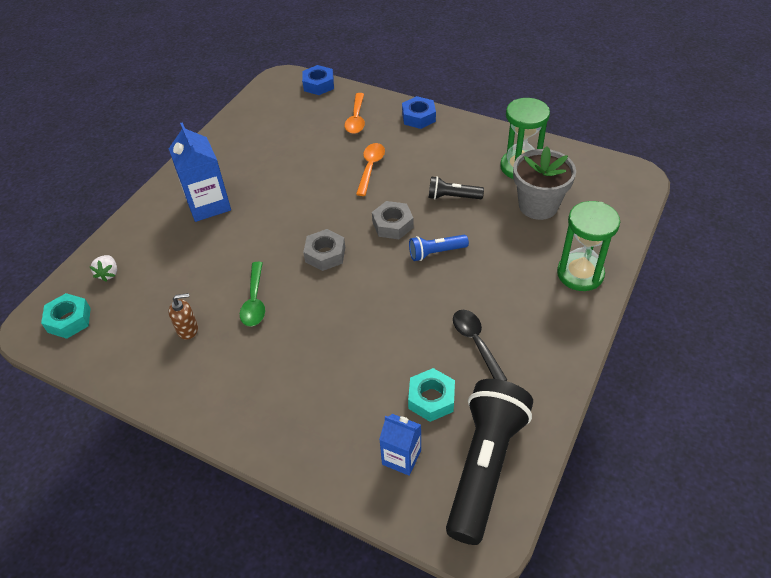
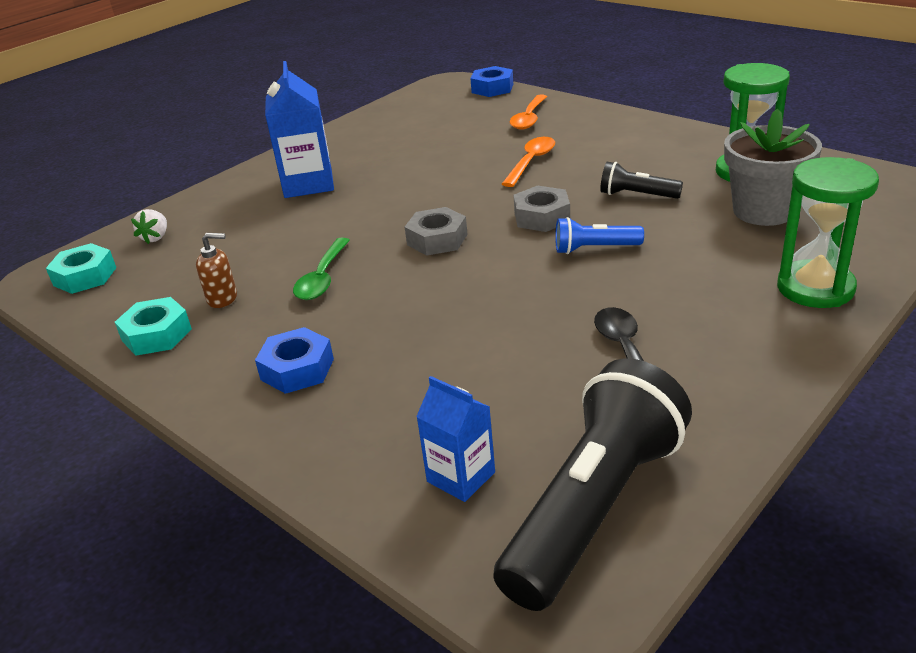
camera: 15 degrees right, 15 degrees down
blue nut [402,96,436,129] -> blue nut moved to [255,327,334,394]
turquoise nut [408,368,455,422] -> turquoise nut moved to [115,297,192,356]

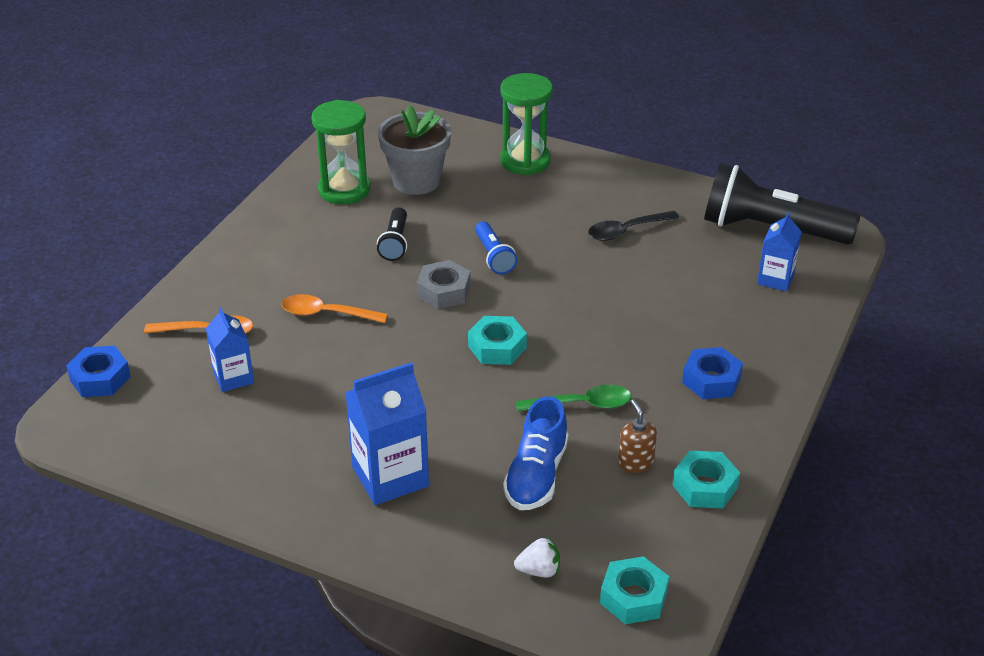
camera: 110 degrees left, 5 degrees up
grey nut [405,207,468,256] -> turquoise nut [468,316,527,365]
none -> blue carton [206,307,254,392]
none -> blue shoe [503,396,568,510]

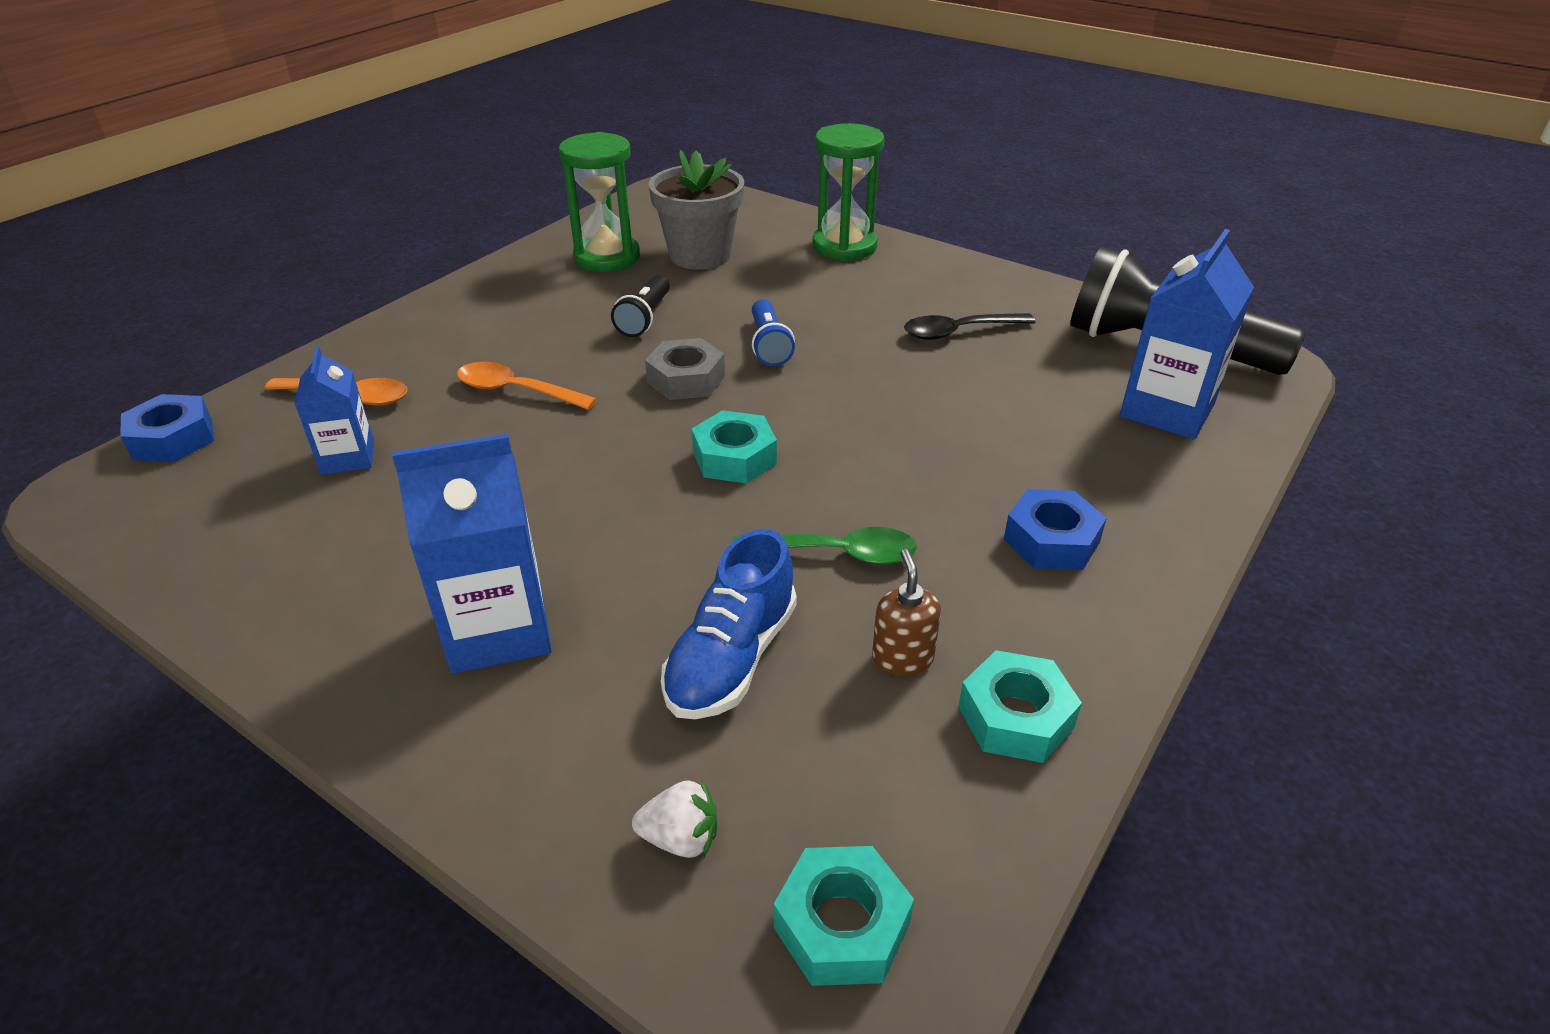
camera: 10 degrees right, 0 degrees up
blue carton [757,212,802,292] -> blue carton [1120,229,1254,439], size x1.65

